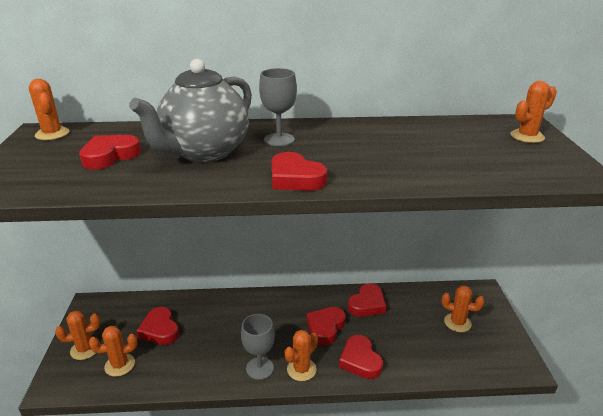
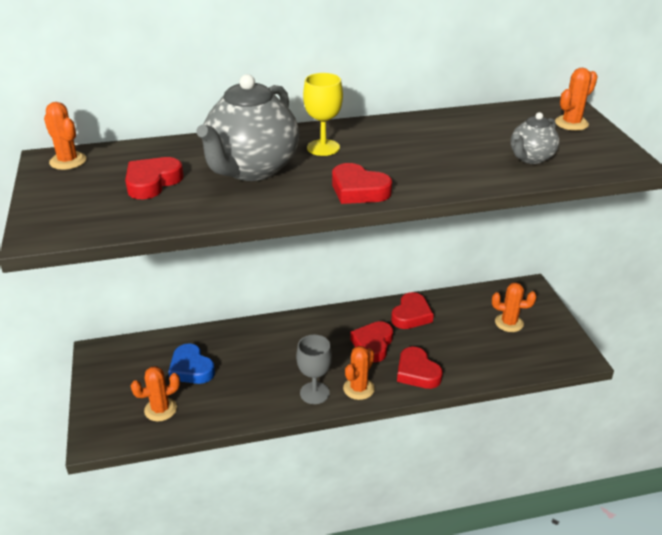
camera: 10 degrees left, 5 degrees up
orange cactus [55,311,100,360] -> none
red heart [137,307,179,345] -> blue heart [168,343,215,384]
grey goblet [259,68,297,146] -> yellow goblet [303,73,343,156]
none -> grey teapot [511,112,560,164]

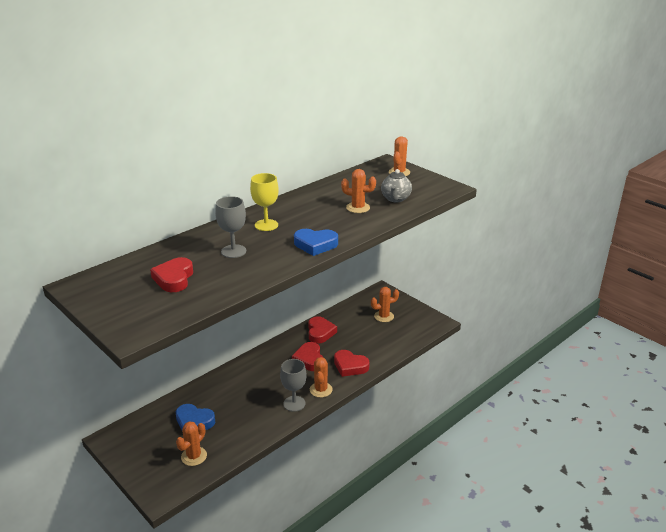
camera: 30 degrees left, 5 degrees down
orange cactus [44,102,87,170] -> orange cactus moved to [341,169,376,213]
grey teapot [197,74,299,181] -> grey goblet [215,196,246,258]
red heart [332,163,392,204] -> blue heart [294,229,338,256]

